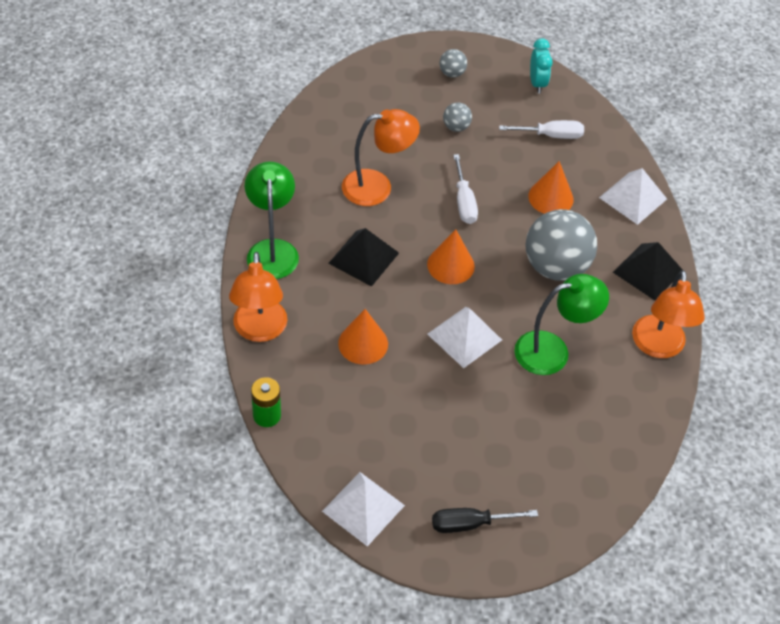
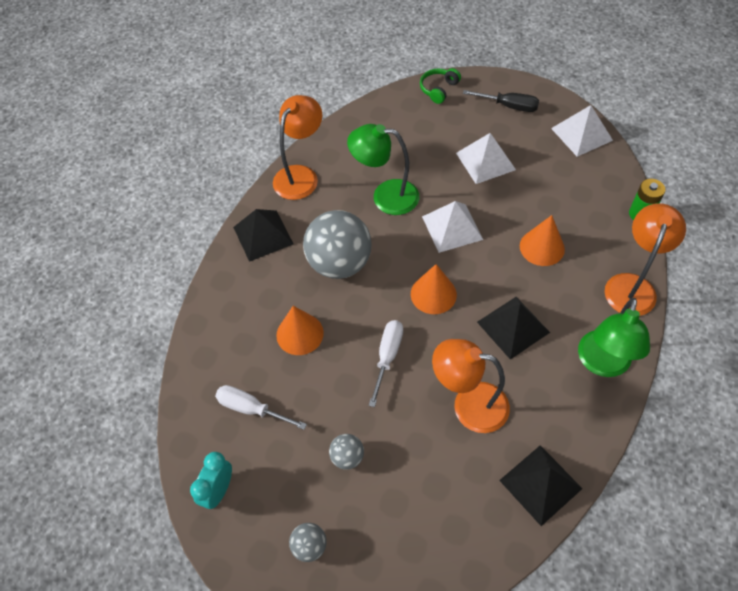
camera: 150 degrees left, 5 degrees up
white pyramid [599,168,667,225] -> white pyramid moved to [456,133,516,184]
none -> green headphones [420,68,461,104]
none -> black pyramid [499,445,582,526]

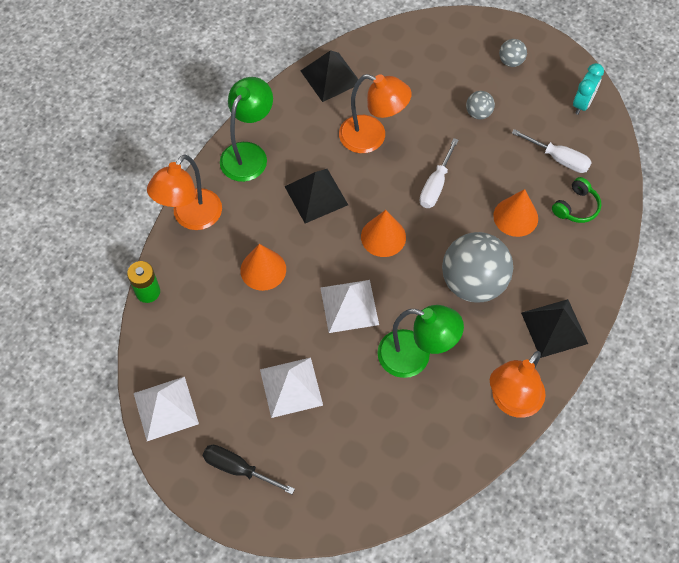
camera: 175 degrees left, 5 degrees up
green headphones [420,68,461,104] -> green headphones moved to [552,177,601,223]

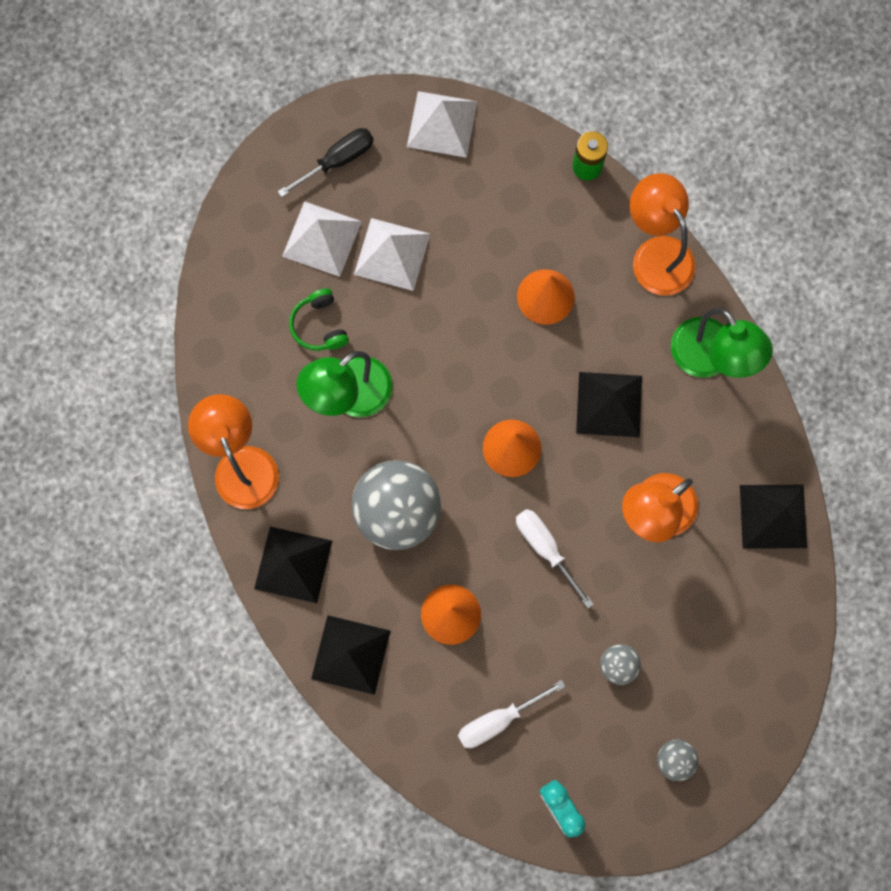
camera: 120 degrees right, 15 degrees up
white pyramid [321,280,379,333] -> white pyramid moved to [282,201,362,277]
green headphones [552,177,601,223] -> green headphones moved to [289,288,349,351]
none -> black pyramid [311,615,390,695]

